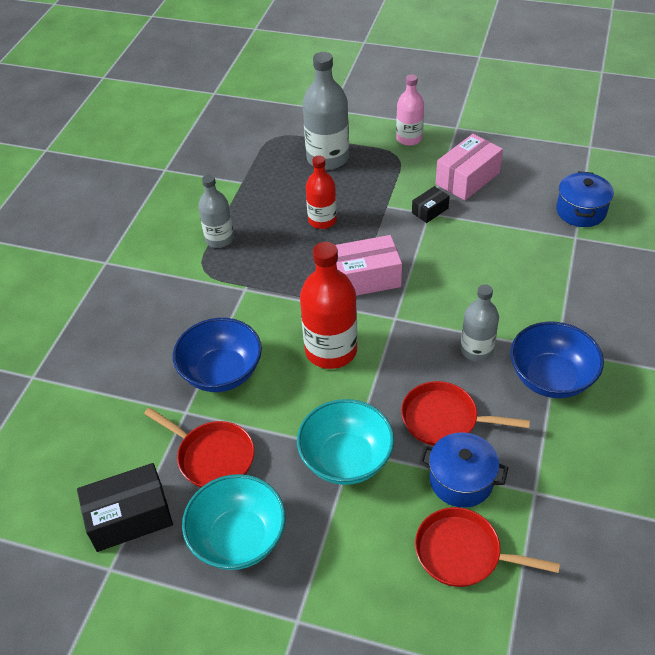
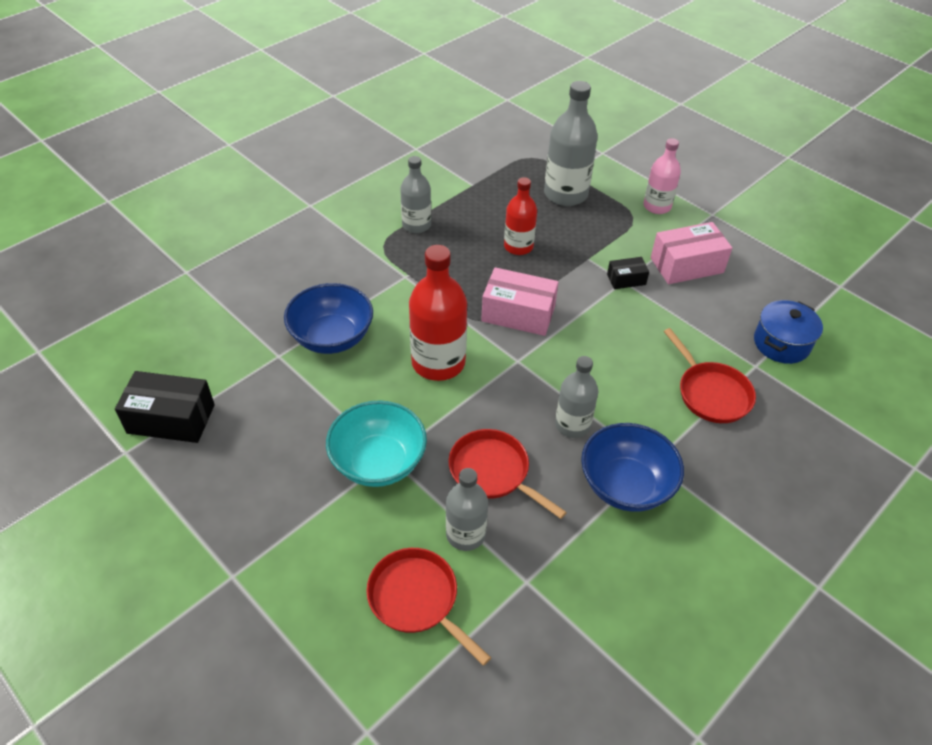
camera: 25 degrees right, 0 degrees up
red pan [144,407,254,488] -> red pan moved to [664,328,756,423]
turquoise bowl [182,474,286,570] -> none
blue pot [419,433,508,508] -> grey bottle [446,468,488,551]

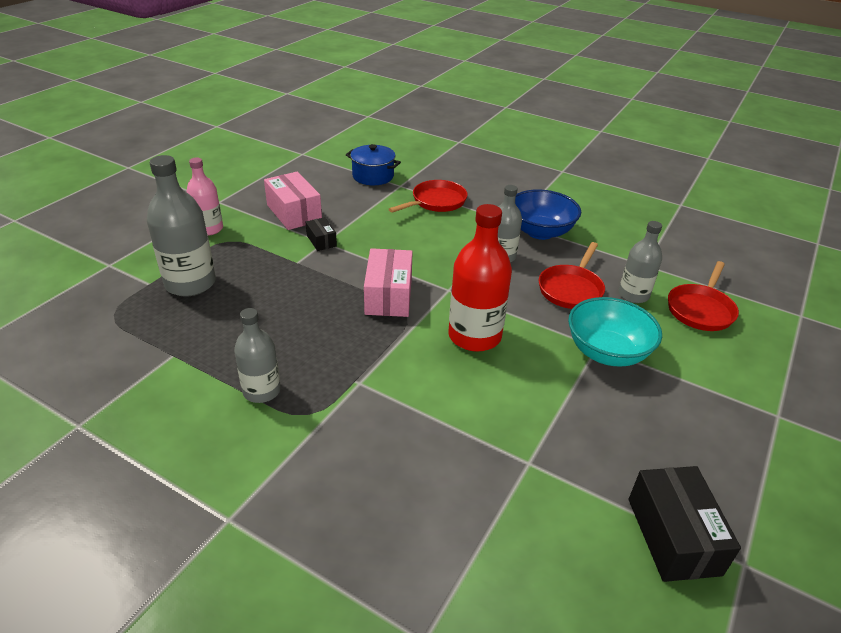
camera: 105 degrees left, 10 degrees down
blue bowl [284,283,373,354] -> none
red bottle [504,177,537,255] -> none

